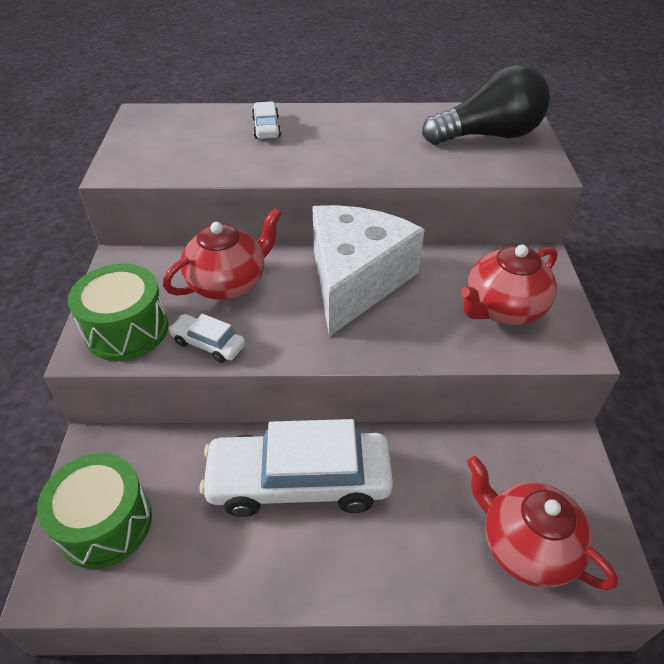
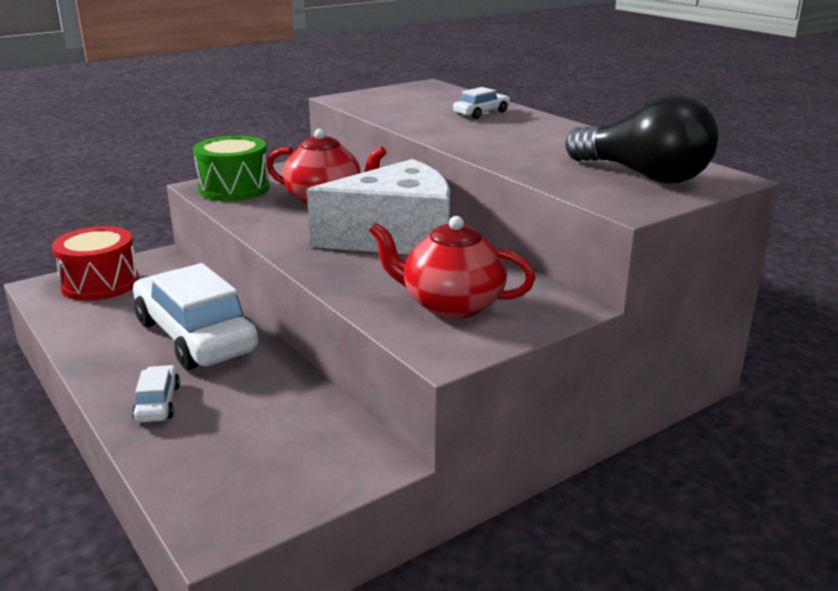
camera: 55 degrees right, 20 degrees down
green drum [37,453,152,569] -> red drum [52,226,139,301]
white car [168,314,245,363] -> white car moved to [132,365,180,423]
red teapot [467,456,618,590] -> none

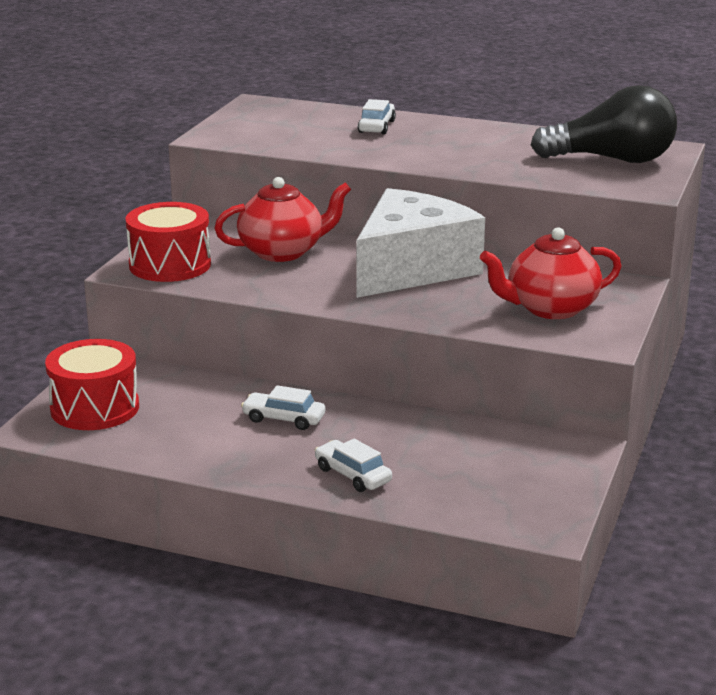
camera: 35 degrees left, 0 degrees up
white car [133,263,258,370] -> white car [241,385,325,430], size x0.44
green drum [193,136,270,201] -> red drum [125,202,211,282]

